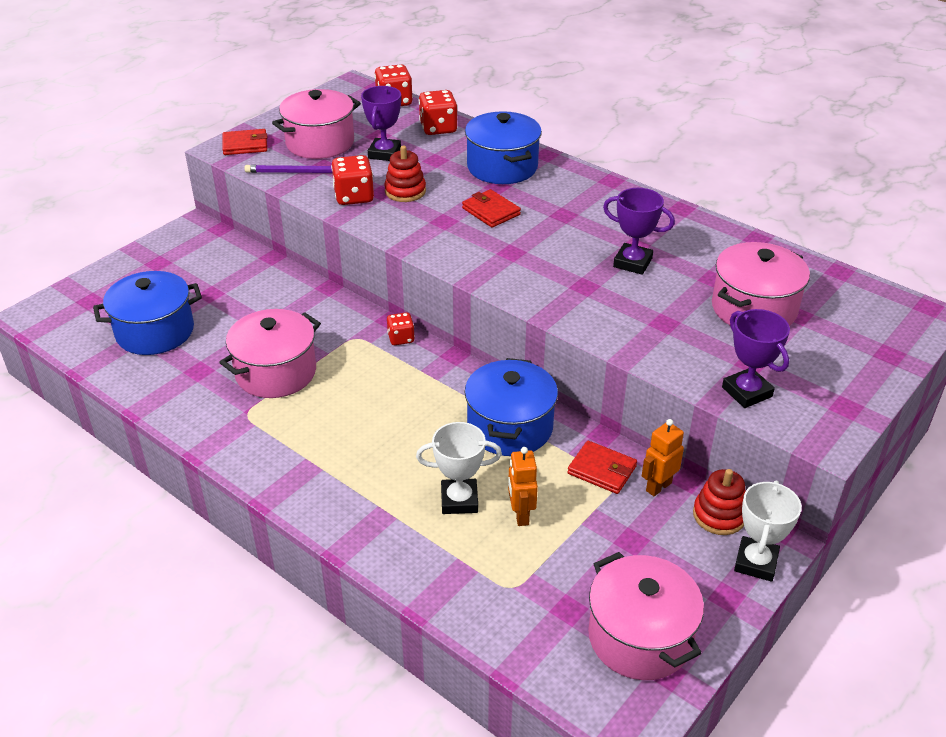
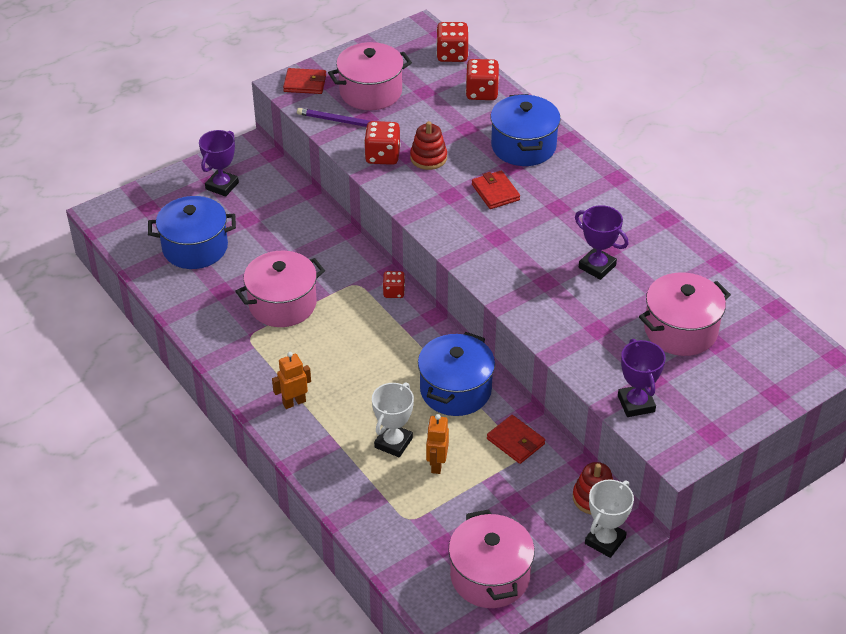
camera: 15 degrees right, 5 degrees up
purple trophy [361,86,401,161] -> purple trophy moved to [199,130,239,197]
white trophy [416,422,502,514] -> white trophy turned 75 degrees counterclockwise [372,382,414,458]
orange robot [642,419,684,496] -> orange robot moved to [272,352,311,409]

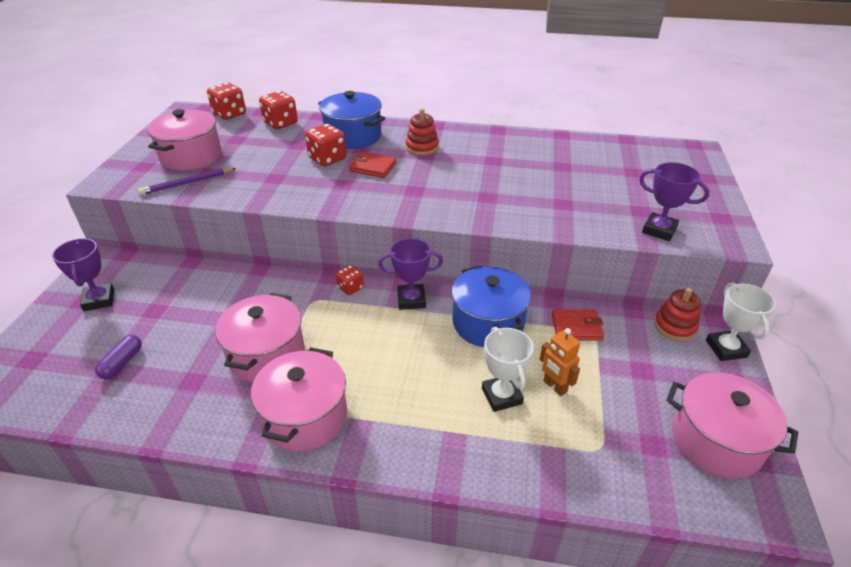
camera: 45 degrees left, 5 degrees down
blue pot [148,196,236,269] -> purple capsule [95,335,142,379]
orange robot [272,352,311,409] -> none
red wallet [283,68,326,94] -> none
red dice [364,121,401,165] -> red dice moved to [305,124,346,166]
red stacking toy [410,121,447,170] -> red stacking toy moved to [406,109,439,155]
purple trophy [575,205,629,280] -> purple trophy moved to [378,238,443,310]
pink pot [639,272,731,356] -> pink pot moved to [251,347,347,452]

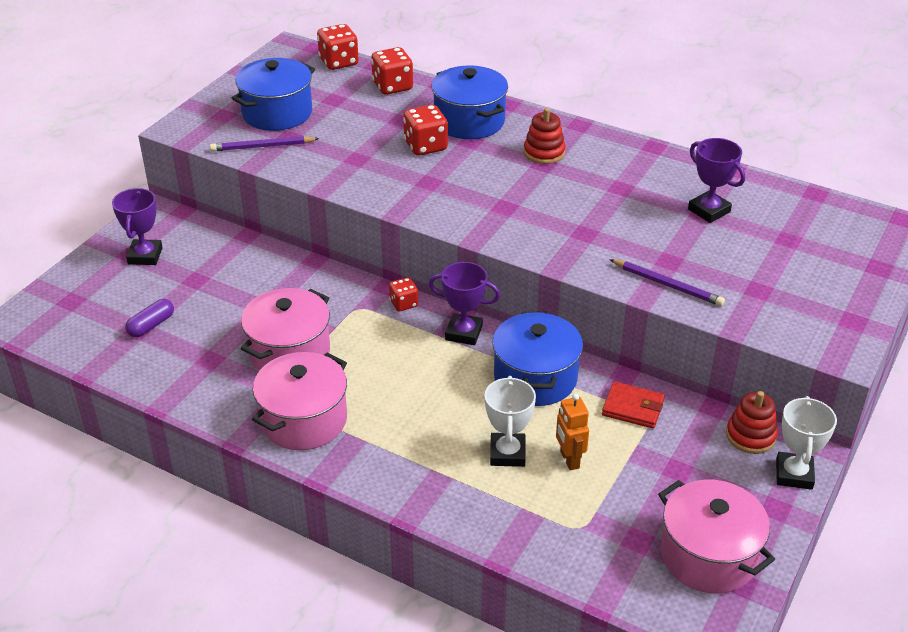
camera: 20 degrees right, 0 degrees up
pink pot [147,109,222,171] -> blue pot [232,58,315,131]
red wallet [349,152,397,178] -> none
purple trophy [639,162,710,241] -> purple trophy moved to [688,138,745,223]
none -> purple pencil [609,259,725,306]

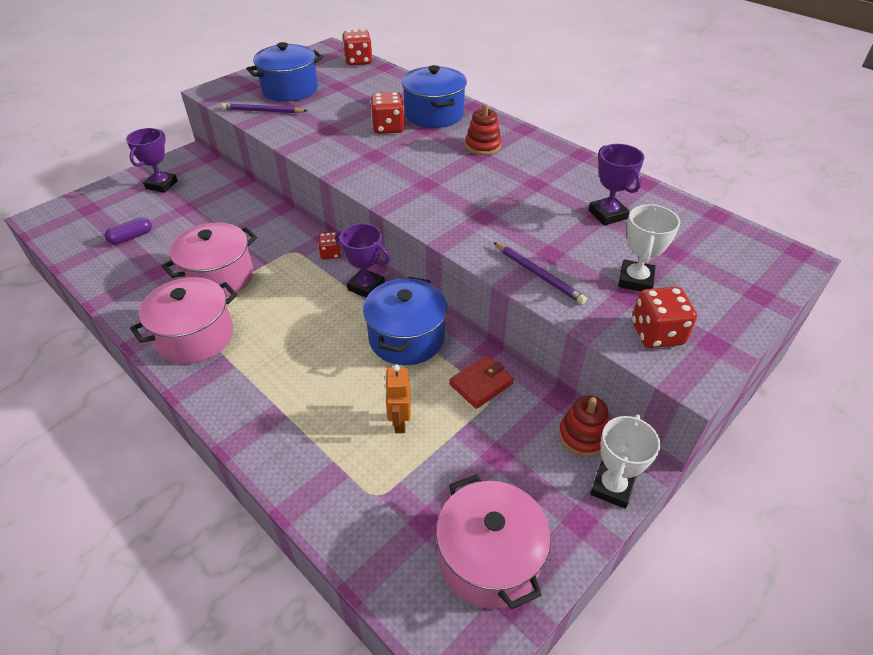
camera: 15 degrees right, 5 degrees up
red dice [371,47,413,95] -> red dice moved to [632,286,697,348]
white trophy [485,376,536,467] -> white trophy moved to [618,204,680,292]
red wallet [602,381,665,428] -> red wallet turned 75 degrees counterclockwise [449,355,514,409]

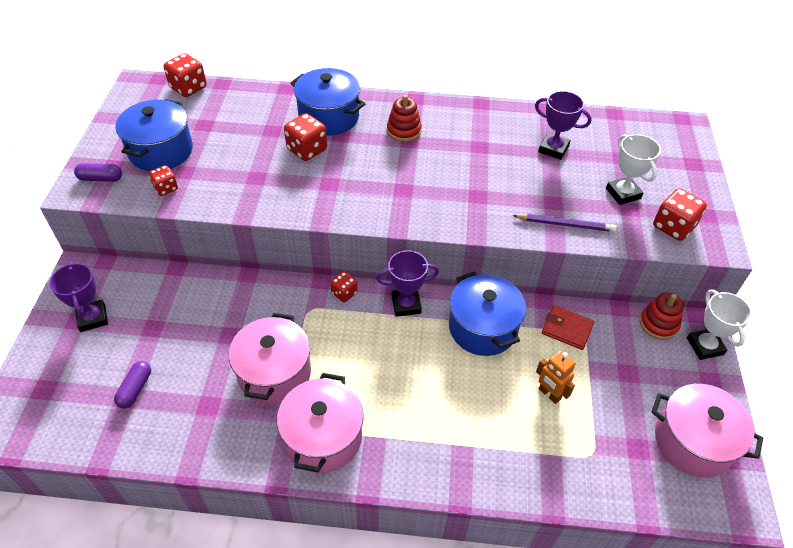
camera: 40 degrees left, 5 degrees up
purple pencil [221,103,307,113] -> red dice [149,165,178,196]
red wallet [449,355,514,409] -> red wallet turned 75 degrees counterclockwise [542,305,594,350]
none -> purple capsule [74,163,122,182]

